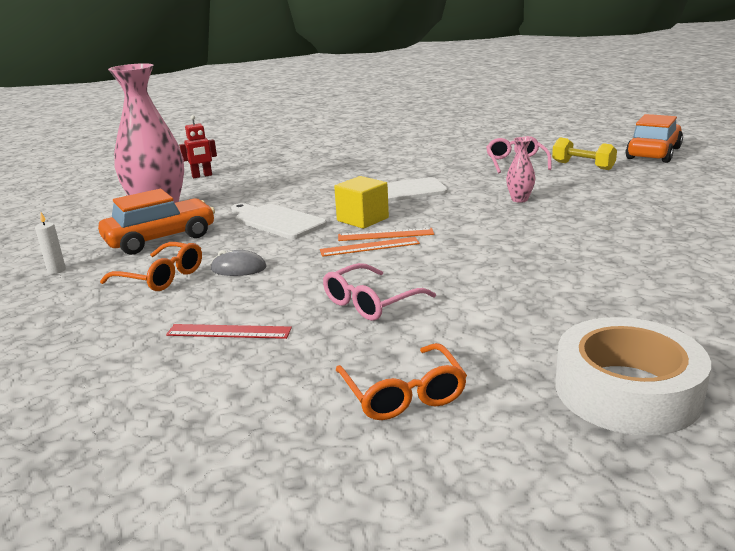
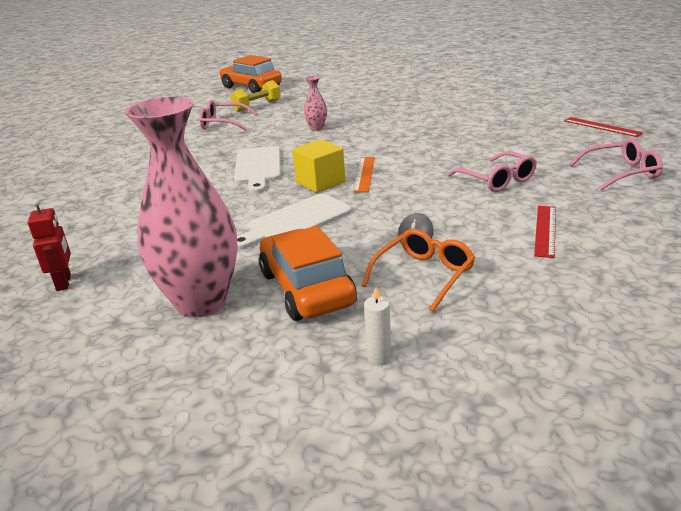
camera: 80 degrees left, 5 degrees up
orange ruler [320,237,420,257] -> none
orange glasses [336,343,467,420] -> pink glasses [569,138,663,190]
white tape [555,317,711,436] -> red ruler [564,117,644,137]

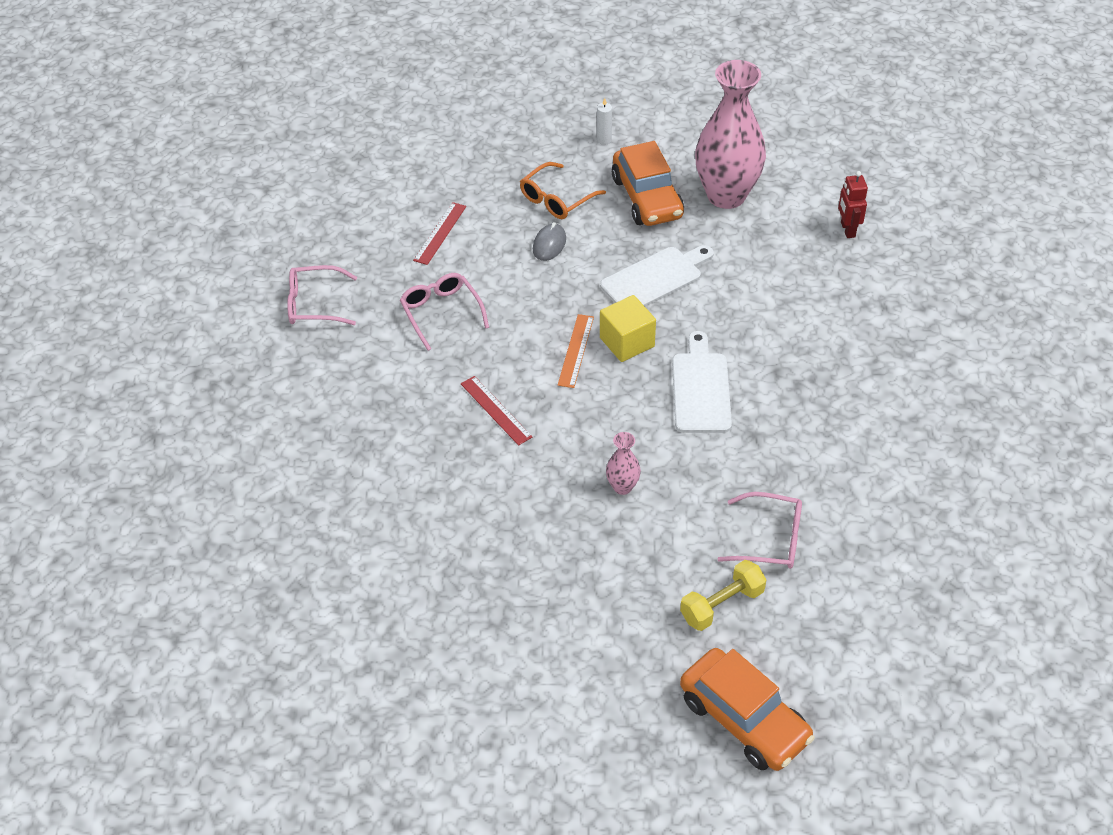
camera: 175 degrees left, 20 degrees up
red ruler [564,117,644,137] -> red ruler moved to [461,376,532,446]

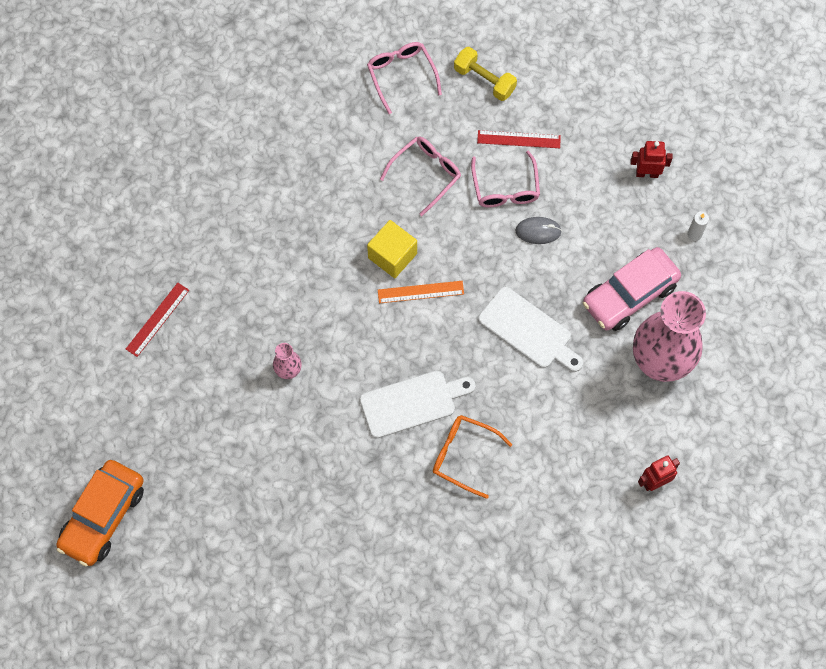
camera: 70 degrees right, 20 degrees up
red ruler [461,376,532,446] -> red ruler moved to [126,283,189,357]
orange glasses [520,162,606,219] -> orange glasses moved to [433,415,512,499]
yellow cube [600,295,656,362] -> yellow cube moved to [367,220,417,278]
orange car [612,141,684,226] -> pink car [583,247,681,331]
yellow dumbbell [680,560,767,631] -> yellow dumbbell moved to [454,47,517,101]
pink glasses [718,492,802,569] -> pink glasses moved to [471,150,540,208]
none -> red robot [630,141,673,178]

